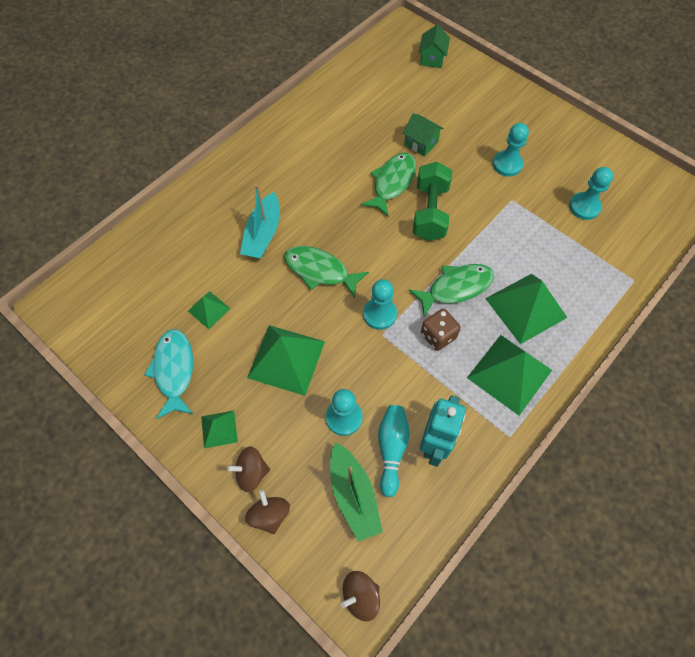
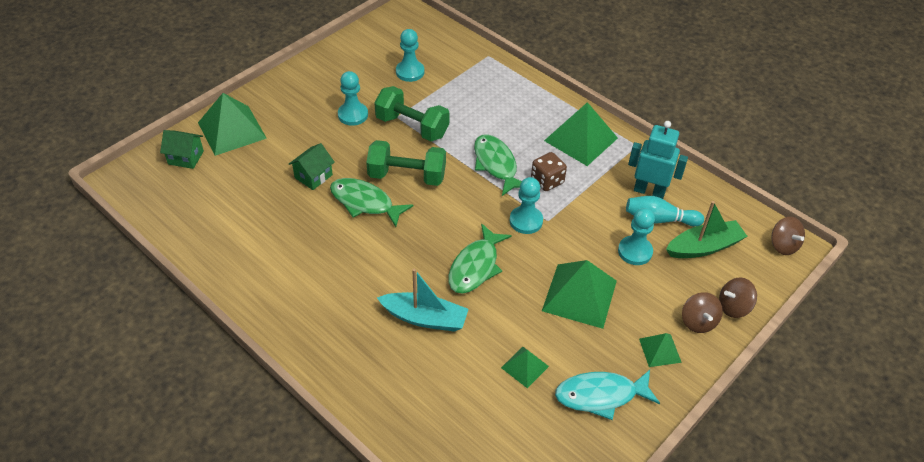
camera: 90 degrees left, 15 degrees down
green pyramid [485,274,568,344] -> green pyramid moved to [198,93,267,156]
none -> green dumbbell [374,86,449,141]

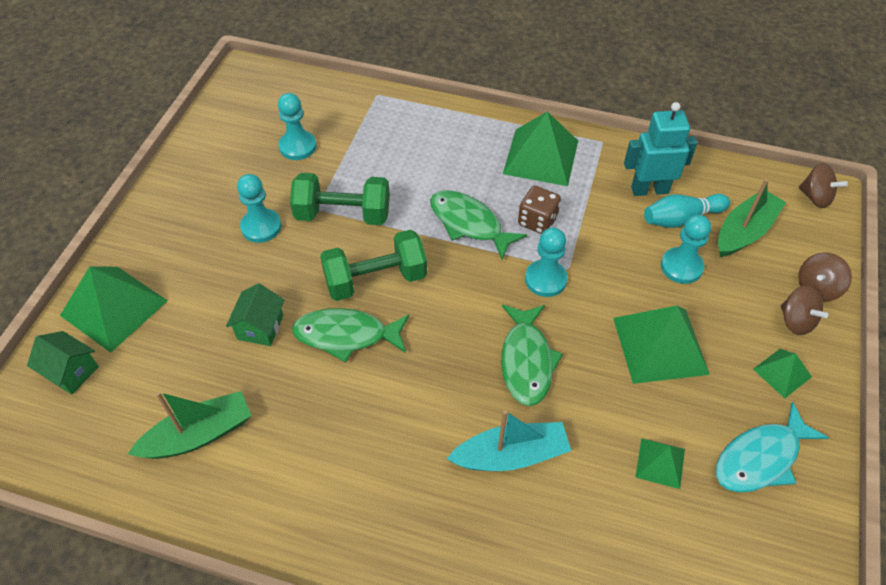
camera: 25 degrees left, 5 degrees up
green house [160,130,204,169] -> green house turned 45 degrees clockwise [27,331,99,395]
none -> green boat [128,391,251,459]

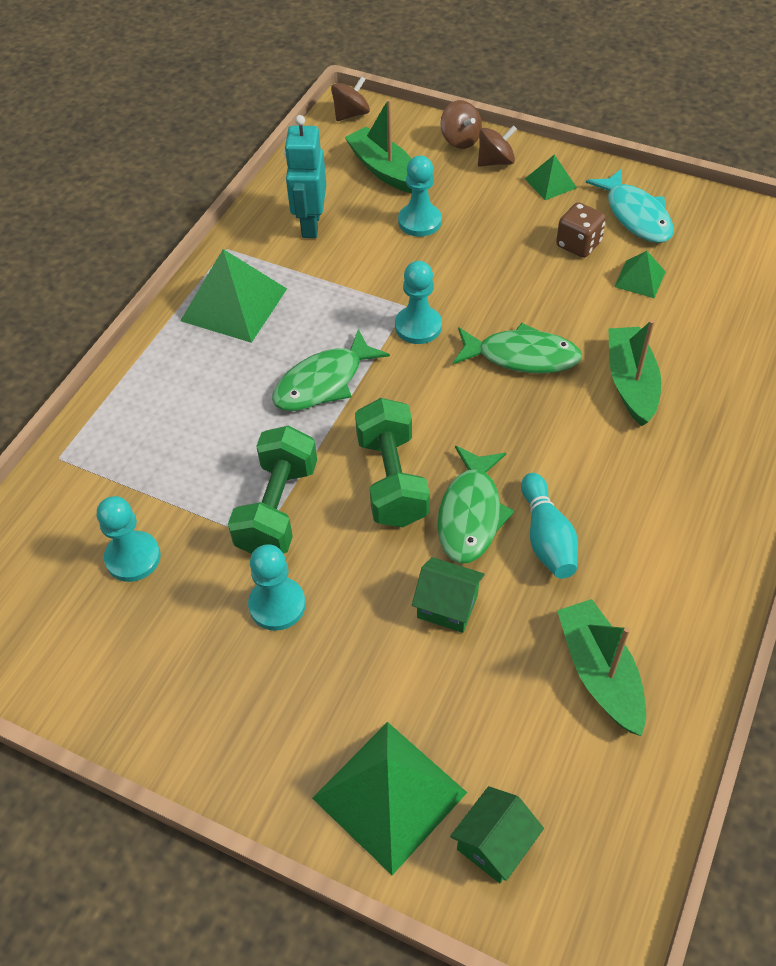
camera: 80 degrees left, 0 degrees up
turquoise boat [447,410,571,471] -> green boat [608,320,661,426]
brown dice [518,186,561,234] -> brown dice moved to [556,202,606,258]
green pyramid [613,306,710,384] -> none
turquoise bowling pin [644,194,730,228] -> turquoise bowling pin moved to [521,473,578,579]

